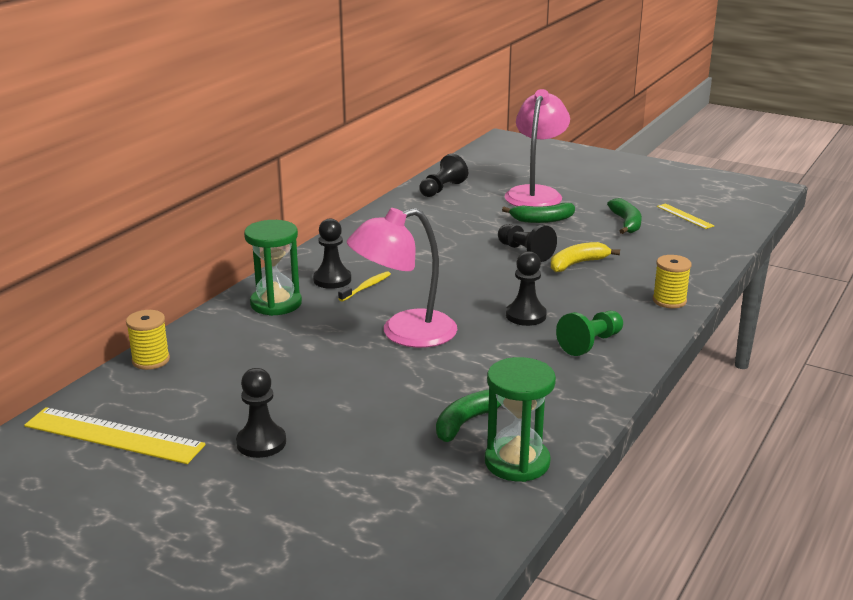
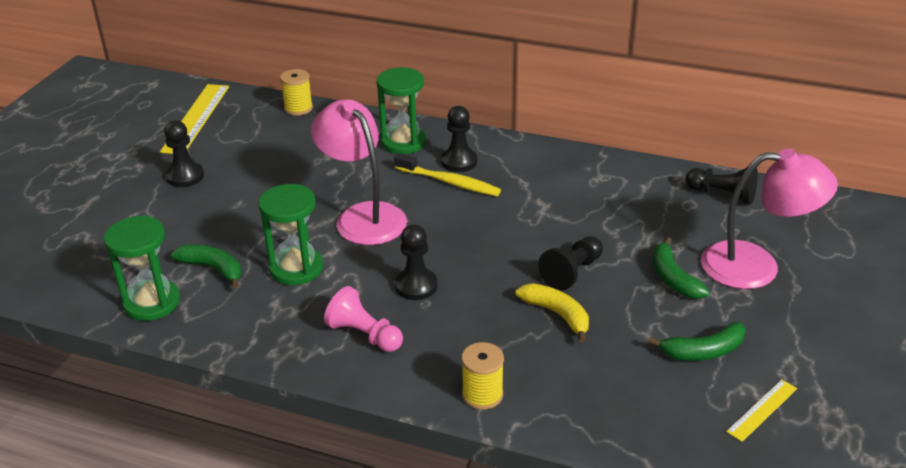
camera: 80 degrees right, 10 degrees up
yellow toothbrush [338,271,391,302] -> yellow toothbrush [394,153,501,196], size x1.62
green pawn [556,311,623,356] -> pink pawn [324,286,403,352]
none -> green hourglass [258,184,323,285]

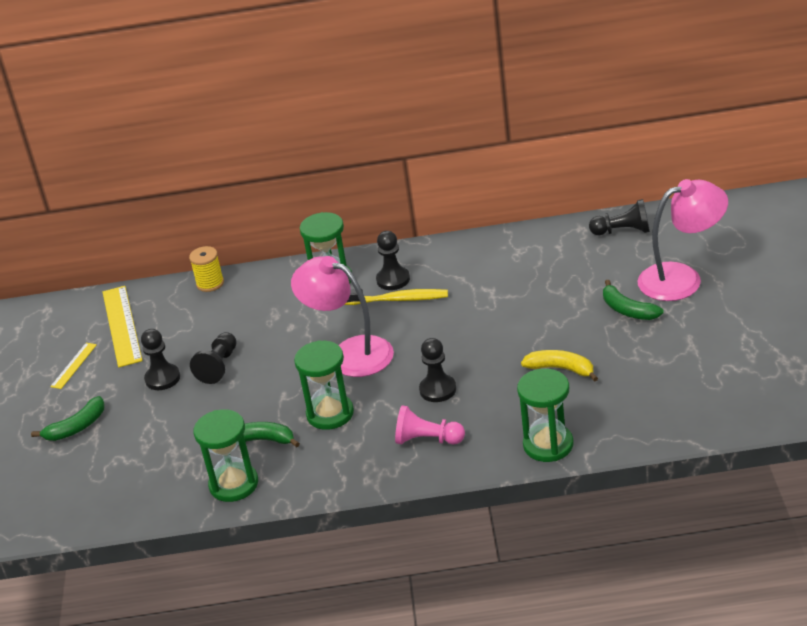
camera: 20 degrees left, 0 degrees up
yellow spool [461,342,504,410] -> green hourglass [517,369,574,462]
black pawn [538,236,603,291] -> black pawn moved to [190,332,237,384]
green banana [648,322,746,361] -> green banana moved to [31,396,105,441]
yellow ruler [726,379,797,442] -> yellow ruler moved to [50,343,97,389]

